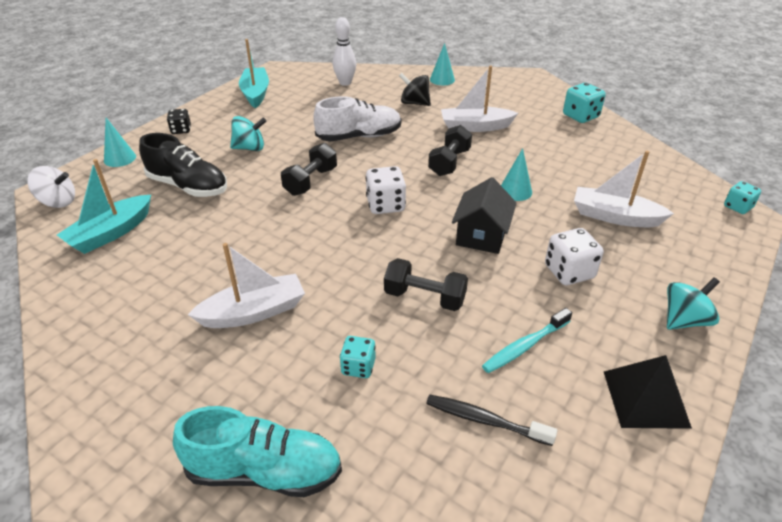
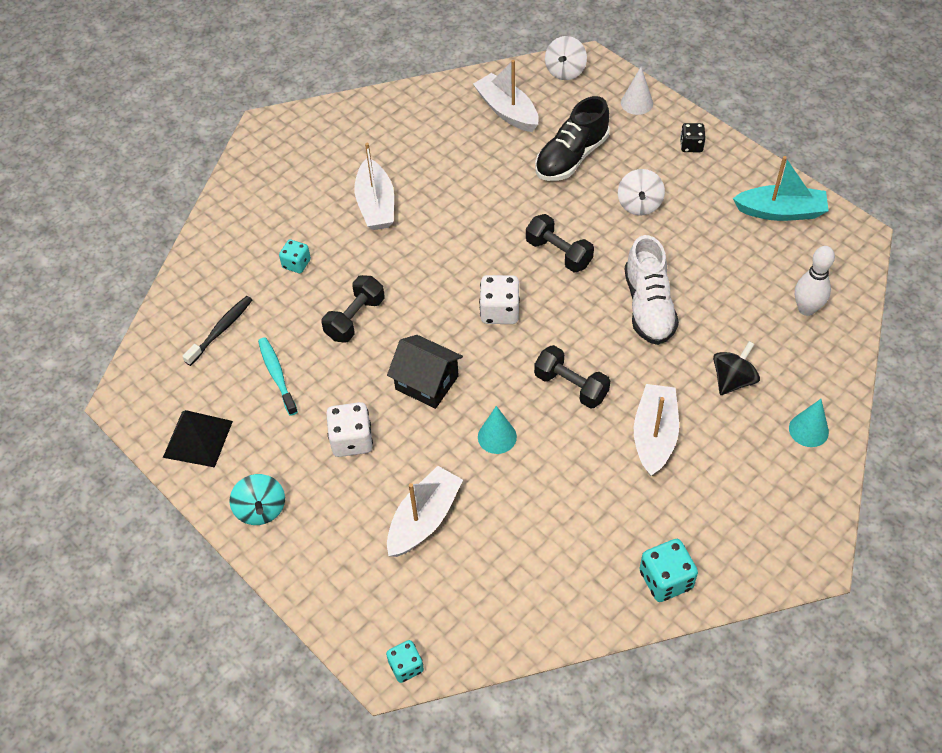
camera: 105 degrees right, 15 degrees up
turquoise boat [57,159,151,254] -> white boat [473,60,539,132]
turquoise cone [104,118,136,167] -> white cone [621,67,653,115]
turquoise shoe [173,406,342,497] -> none
turquoise spinning top [230,116,266,151] -> white spinning top [618,169,665,216]

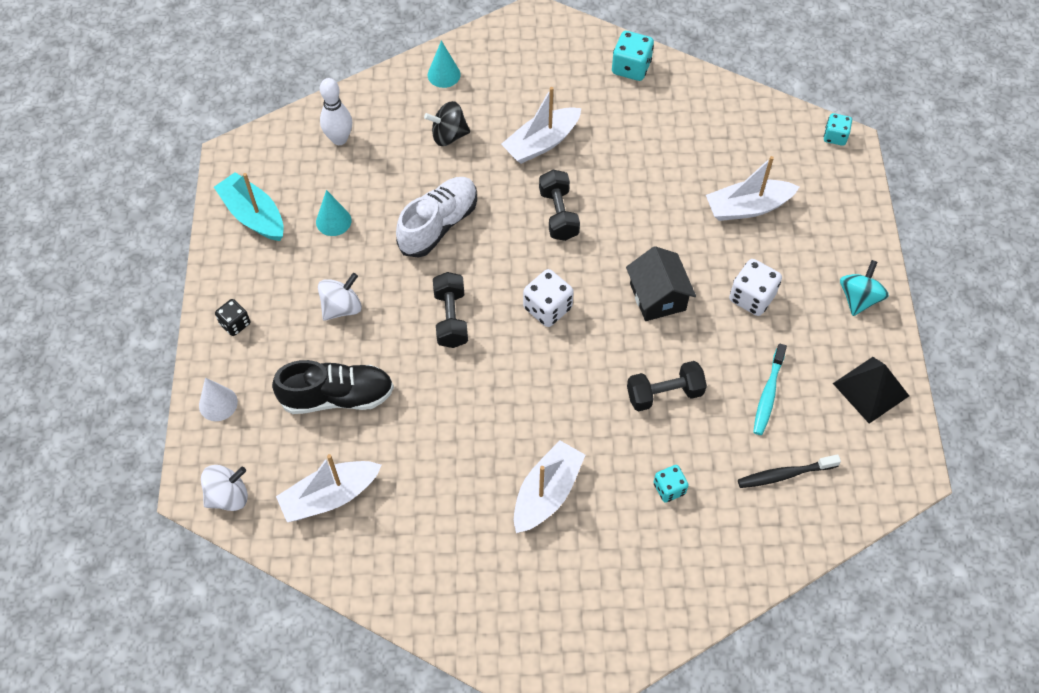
camera: 140 degrees left, 5 degrees up
white boat [473,60,539,132] -> white boat turned 60 degrees clockwise [276,454,382,522]
turquoise cone [478,406,517,454] -> turquoise cone moved to [316,190,351,236]

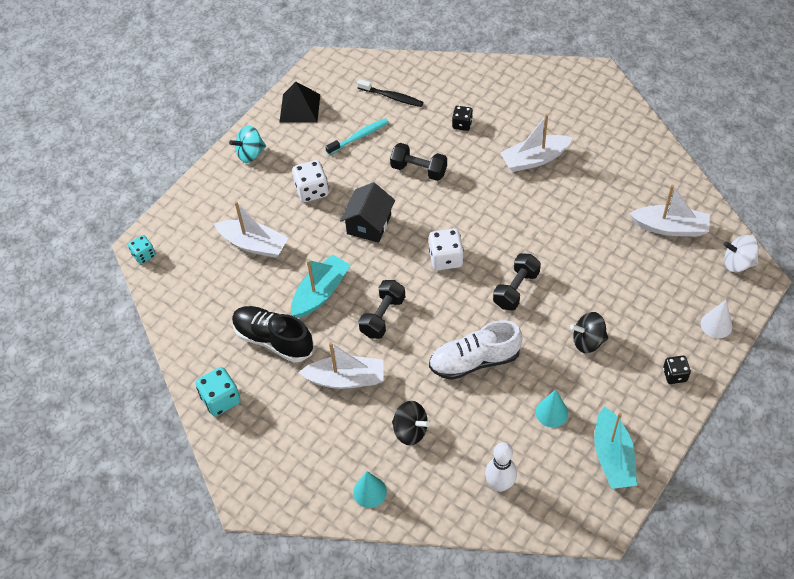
camera: 140 degrees left, 5 degrees down
black shoe [272,360,394,414] -> black shoe moved to [232,306,313,362]
white spinning top [318,273,362,321] -> black spinning top [570,312,608,353]
turquoise dice [653,465,689,503] -> black dice [452,106,473,131]
none -> turquoise boat [291,255,350,318]

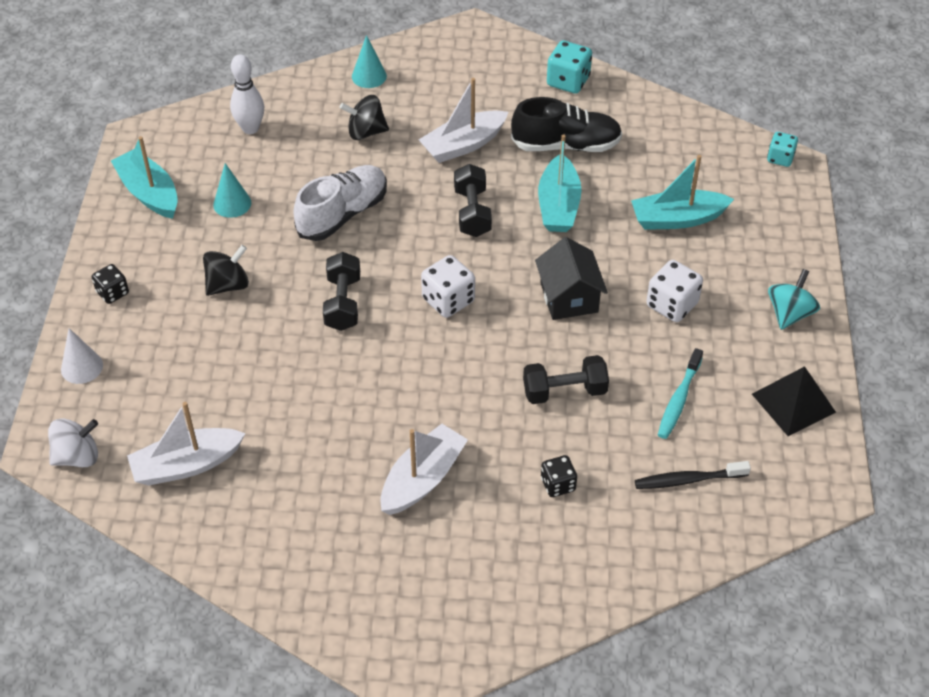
camera: 145 degrees right, 5 degrees down
white boat [214,201,288,258] -> turquoise boat [631,155,734,230]

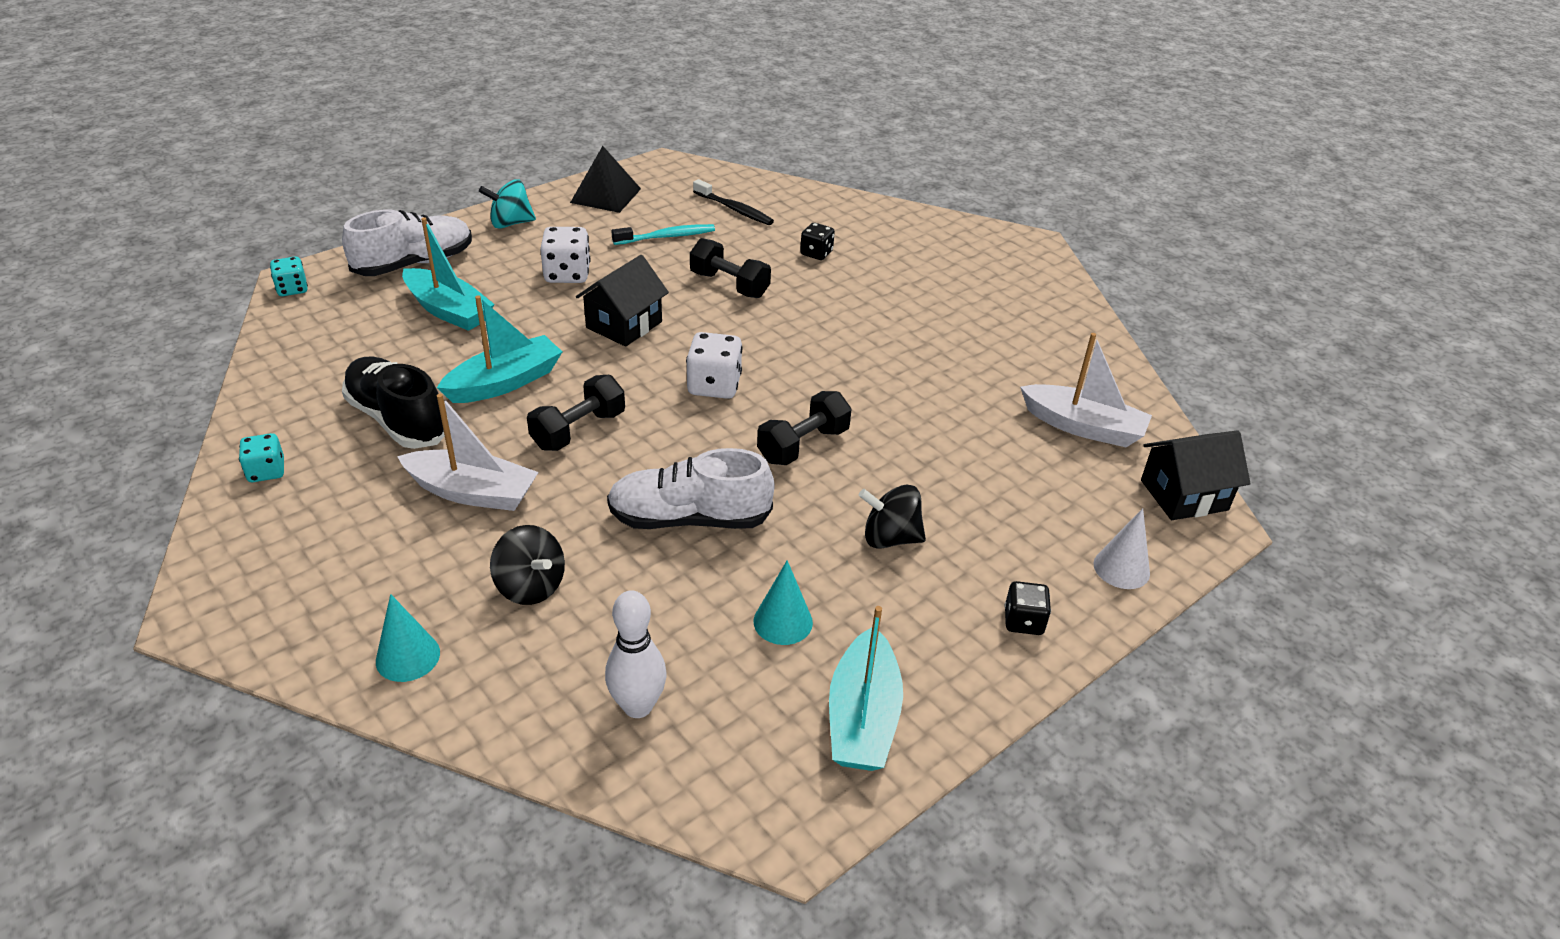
camera: 135 degrees left, 10 degrees down
white spinning top [48,419,98,467] -> black house [1141,430,1250,520]
white boat [381,424,468,515] -> none
turquoise dice [547,41,592,94] -> turquoise dice [239,433,284,482], size x0.64
none -> white shoe [342,210,472,276]

